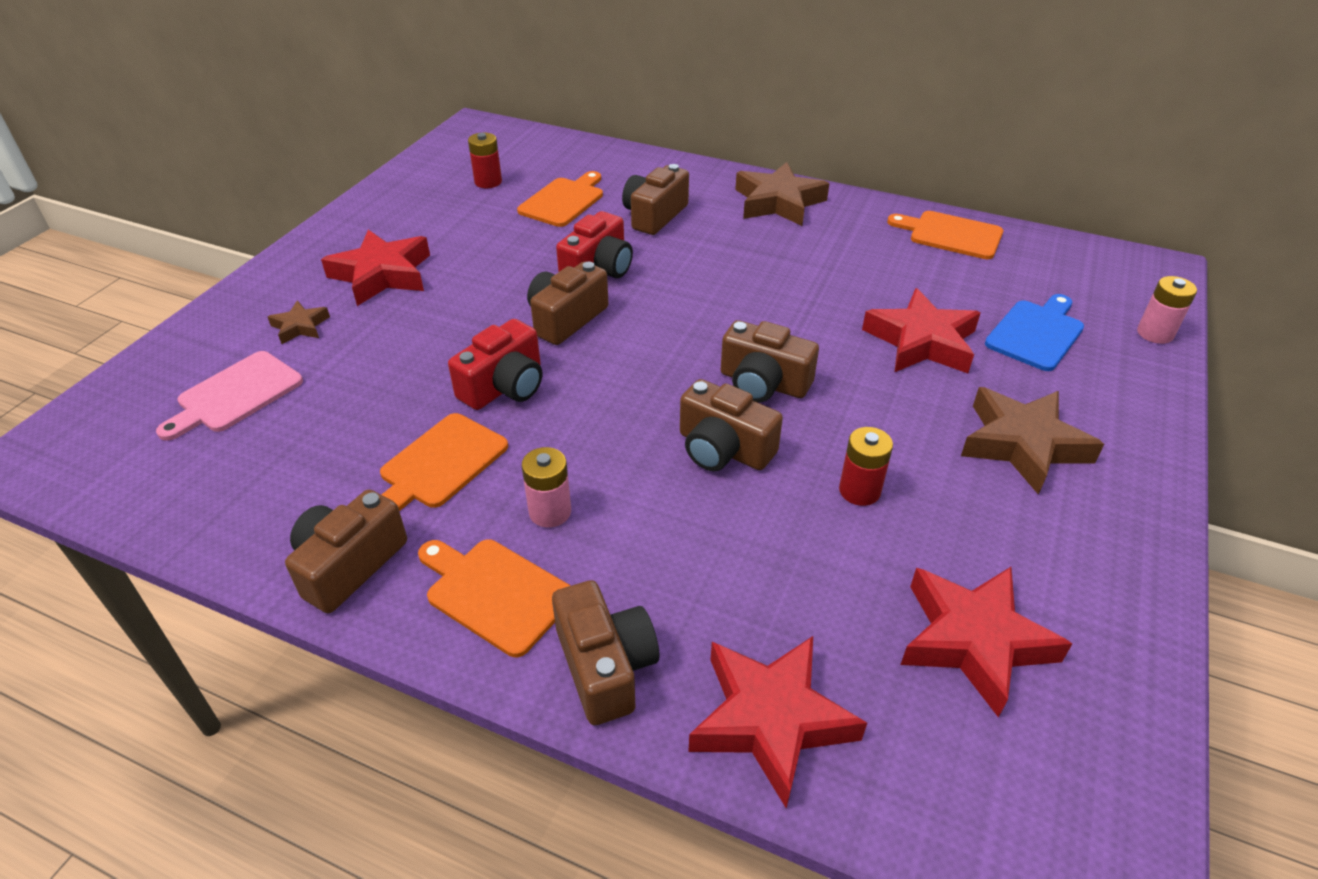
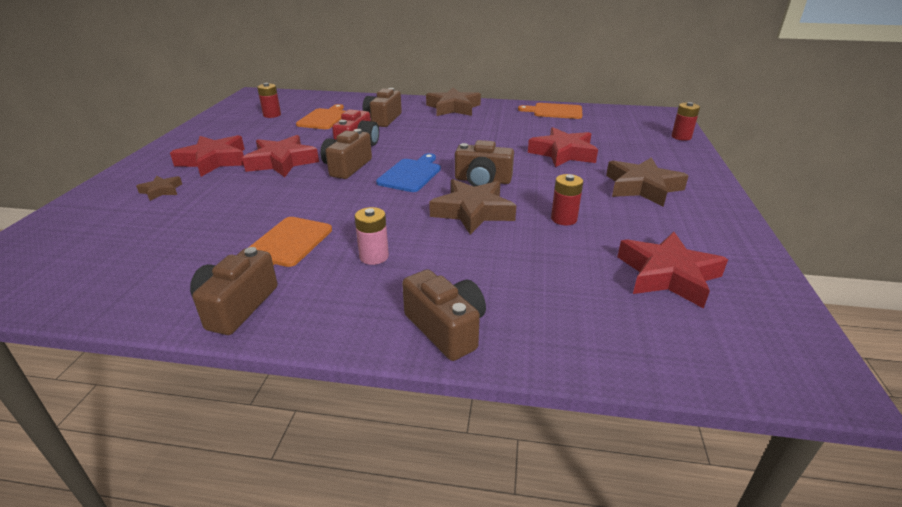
camera: 15 degrees left, 10 degrees down
pink cutting board [156,351,303,441] -> none
orange cutting board [418,539,571,657] -> none
red camera [448,319,542,410] -> none
brown camera [680,379,783,471] -> brown star [429,179,516,235]
red star [688,636,867,809] -> red star moved to [242,135,319,177]
blue cutting board [985,294,1084,371] -> blue cutting board moved to [376,153,441,192]
pink battery [1137,276,1197,344] -> red battery [671,102,700,141]

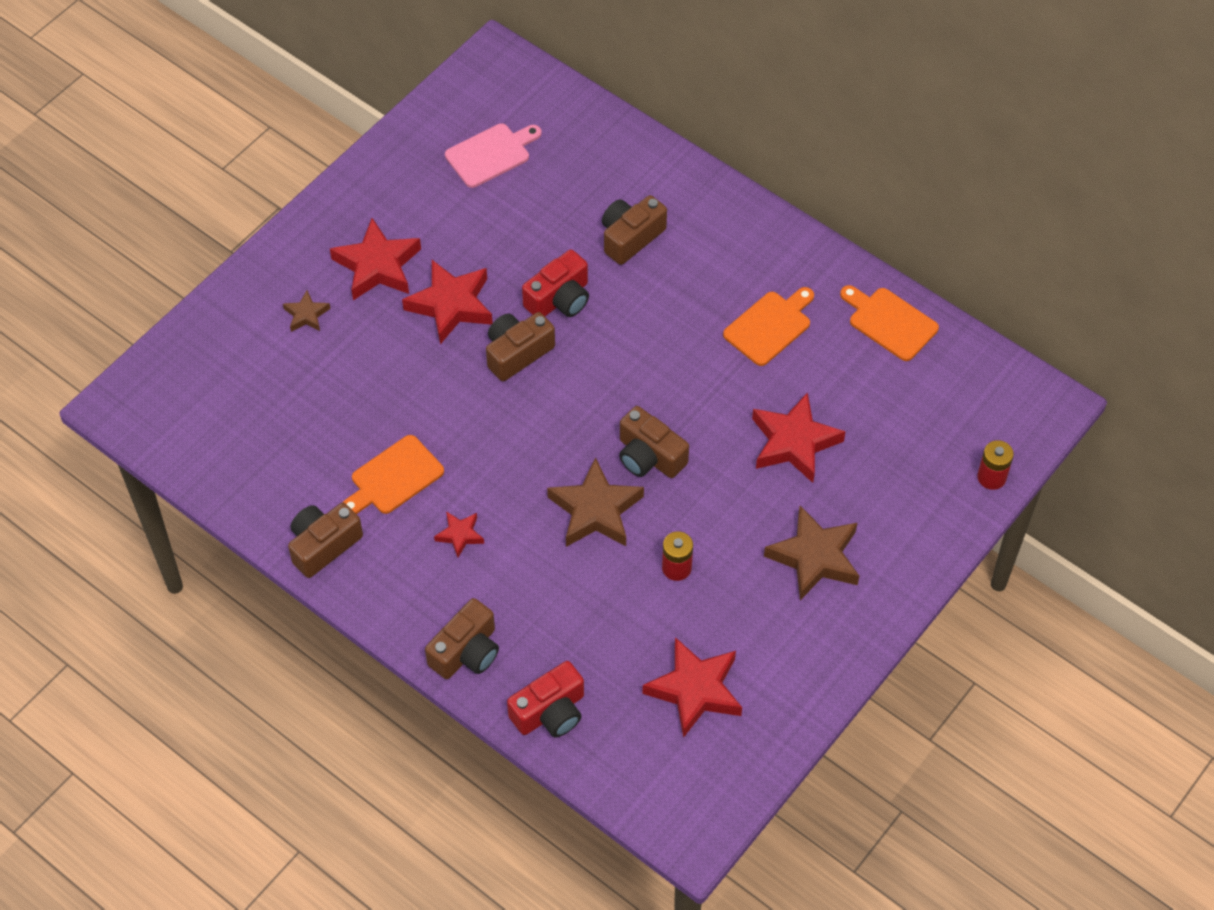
camera: 30 degrees right, 25 degrees up
red battery [257,83,281,118] -> pink cutting board [445,124,542,188]
orange cutting board [296,104,345,129] -> orange cutting board moved to [723,287,814,366]
pink battery [354,207,389,265] -> red star [434,511,484,557]
blue cutting board [376,153,441,192] -> none
brown camera [402,269,486,361] -> brown camera turned 45 degrees clockwise [425,598,499,679]
brown star [426,88,481,116] -> none
none -> red camera [507,661,584,737]

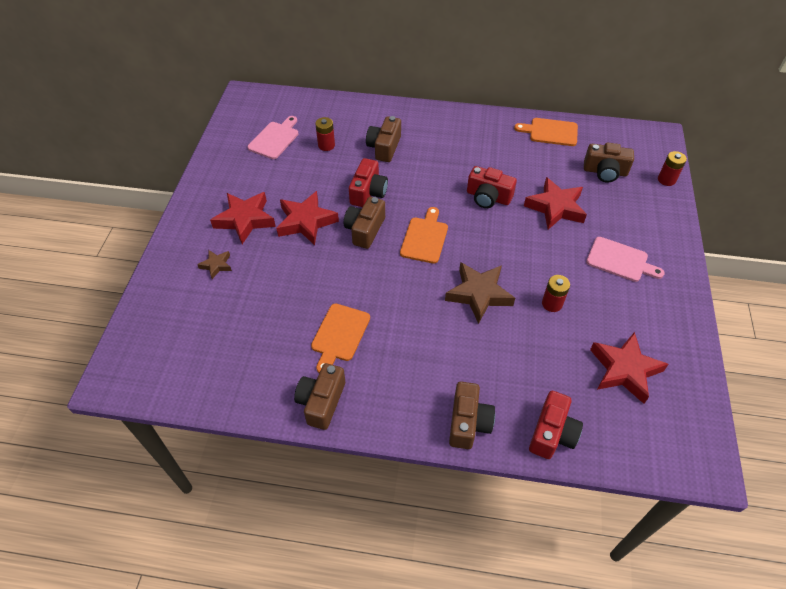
camera: 30 degrees left, 5 degrees down
red star [434,511,484,557] -> none
brown camera [619,406,689,478] -> brown camera moved to [584,142,634,182]
orange cutting board [723,287,814,366] -> orange cutting board moved to [400,207,448,264]
brown star [764,506,859,600] -> pink cutting board [586,237,665,282]
none -> red battery [315,117,335,151]
none -> red camera [467,166,517,208]

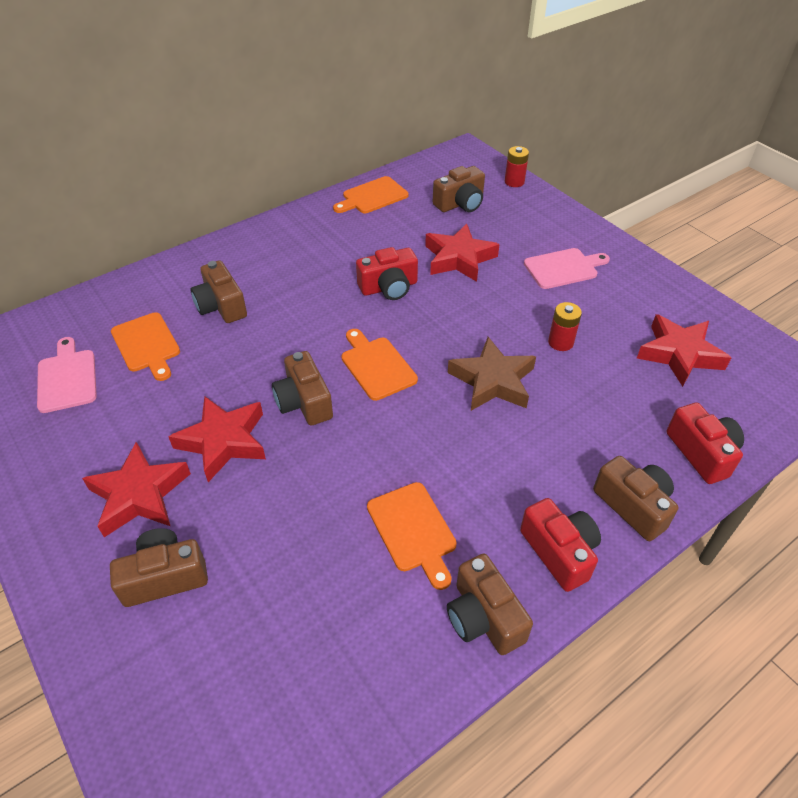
camera: 45 degrees left, 5 degrees down
brown star [197,250,232,279] -> brown camera [110,528,208,607]
red battery [315,117,335,151] -> orange cutting board [111,312,180,381]
red camera [349,158,388,207] -> red camera moved to [520,498,601,592]

